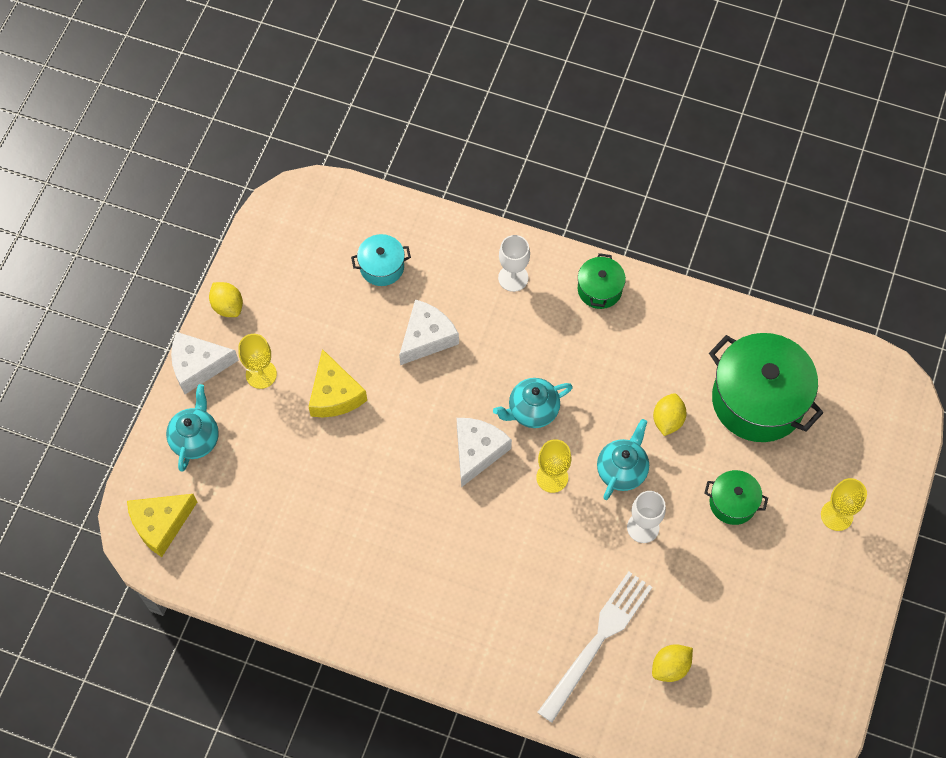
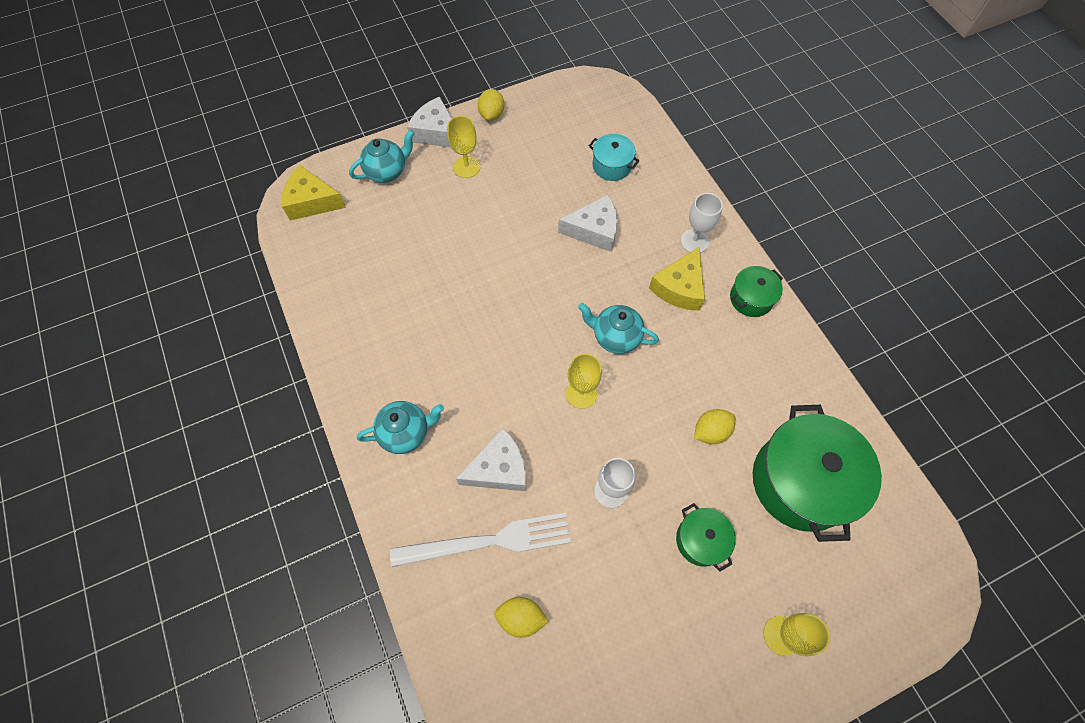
camera: 45 degrees right, 0 degrees up
yellow cheese [308,349,367,417] -> yellow cheese moved to [649,247,705,311]
white cheese [457,418,512,487] -> white cheese moved to [456,428,526,491]
turquoise teapot [597,419,649,500] -> turquoise teapot moved to [357,401,444,454]

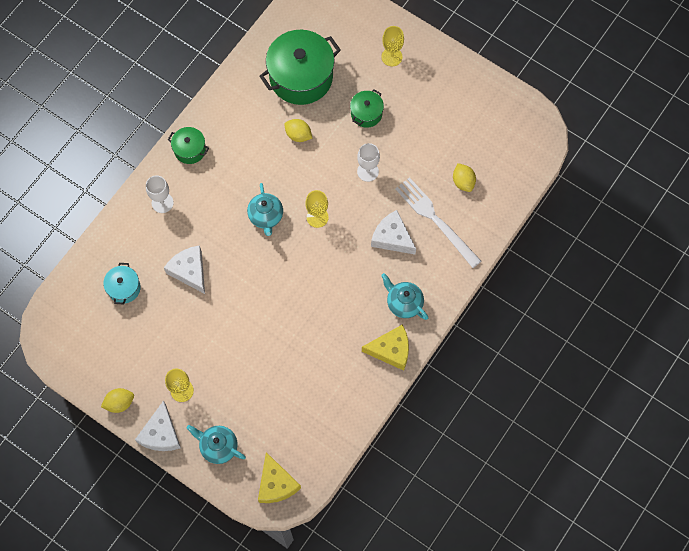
camera: 120 degrees left, 5 degrees up
yellow cheese [649,247,705,311] -> yellow cheese moved to [362,324,409,371]

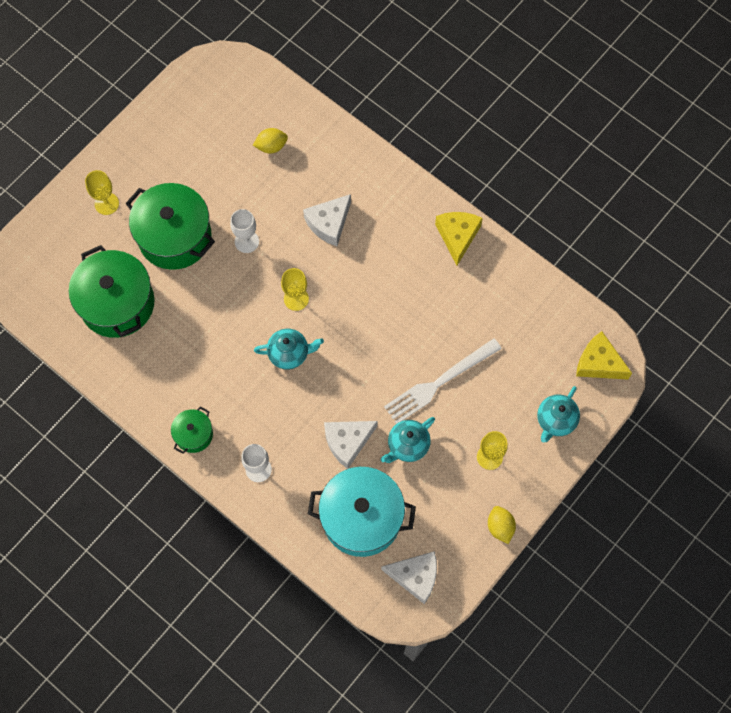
camera: 85 degrees left, 0 degrees up
turquoise pot [103,263,141,304] -> turquoise pot [308,467,416,557], size x2.03
white cheese [135,400,181,451] -> white cheese moved to [381,551,437,604]
yellow cheese [258,452,301,503] -> yellow cheese turned 135 degrees counterclockwise [576,331,632,379]
yellow lemon [284,119,312,142] -> none
green pot [350,89,384,128] -> green pot [125,183,215,270], size x2.03
turquoise teapot [381,273,428,320] -> turquoise teapot moved to [381,417,435,463]
white fork [395,177,481,268] -> white fork moved to [384,338,502,424]

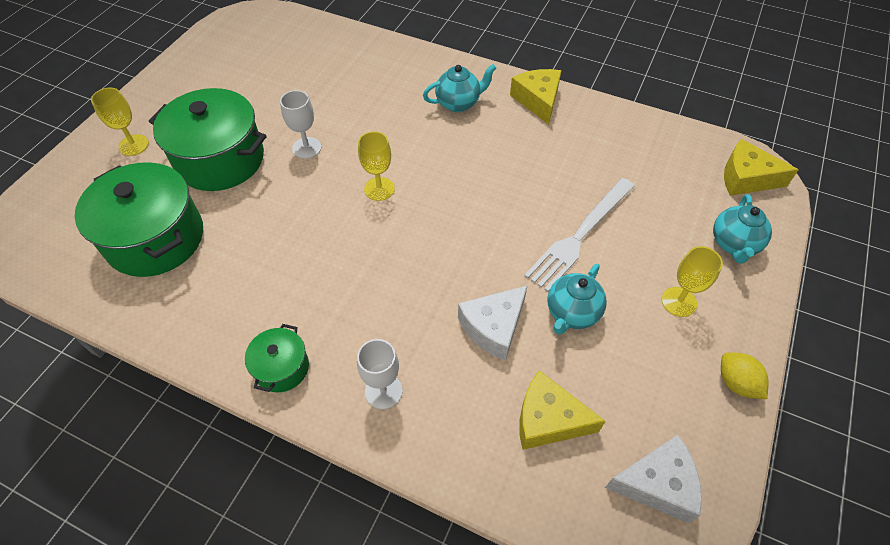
camera: 15 degrees left, 15 degrees down
yellow lemon [253,128,288,153] -> none
turquoise teapot [254,328,324,370] -> turquoise teapot moved to [423,64,496,112]
white cheese [303,194,351,246] -> none
turquoise pot [308,467,416,557] -> yellow cheese [519,370,606,450]

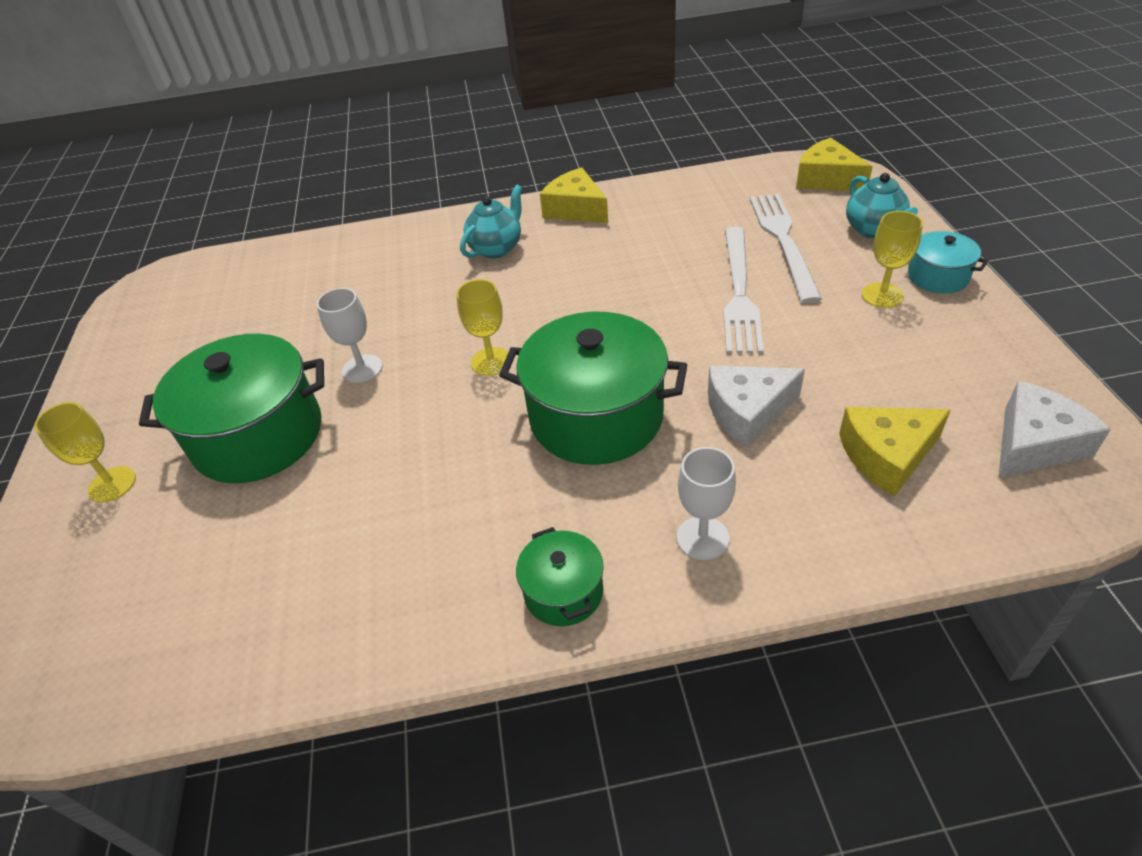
camera: 30 degrees left, 10 degrees down
green pot [74,162,203,277] -> green pot moved to [499,312,687,465]
white cheese [458,285,528,360] -> white cheese turned 60 degrees clockwise [708,365,805,448]
turquoise teapot [547,264,607,335] -> none
yellow lemon [721,352,769,399] -> none
yellow cheese [724,139,799,196] -> yellow cheese turned 60 degrees clockwise [796,138,873,191]
none -> white fork [750,194,822,303]
none -> turquoise pot [908,231,988,294]

